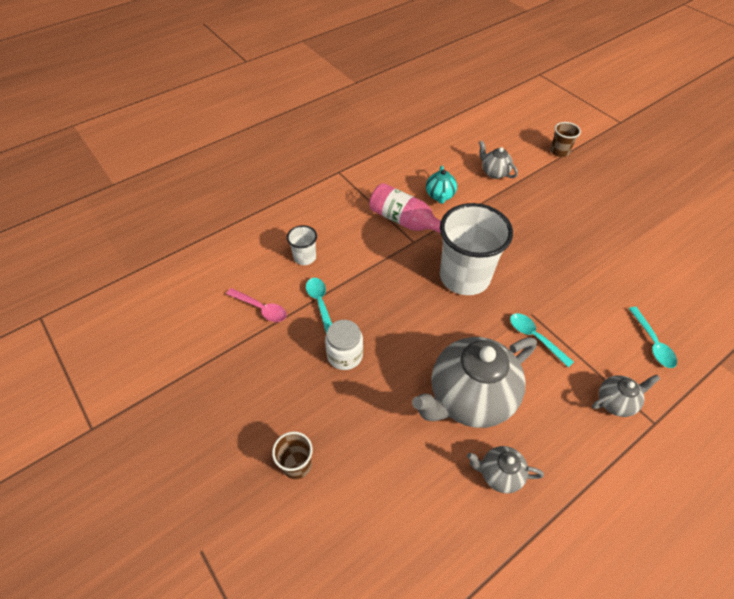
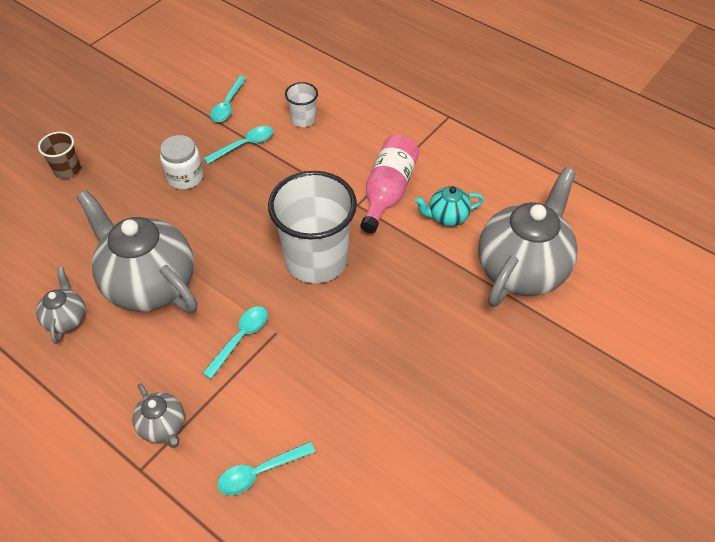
camera: 75 degrees right, 0 degrees up
pink spoon [226,288,287,322] -> turquoise spoon [210,76,247,122]
grey teapot [479,141,518,179] -> grey teapot [478,167,578,307], size x2.15
brown cup [550,122,581,157] -> none

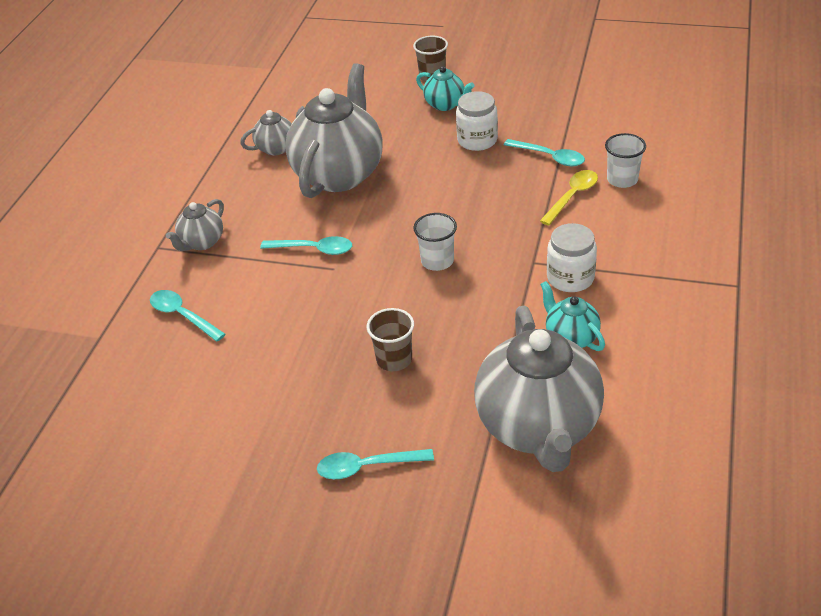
camera: 70 degrees right, 10 degrees down
turquoise spoon [210,76,247,122] -> turquoise spoon moved to [317,449,434,479]
white cup [268,171,357,283] -> white cup [413,213,457,271], size x0.46
pink bottle [360,135,419,233] -> white jar [547,223,597,292]
grey teapot [478,167,578,307] -> grey teapot turned 75 degrees clockwise [474,306,604,472]
none -> brown cup [367,308,414,371]
none -> turquoise teapot [416,66,475,111]
none -> yellow spoon [540,170,598,226]

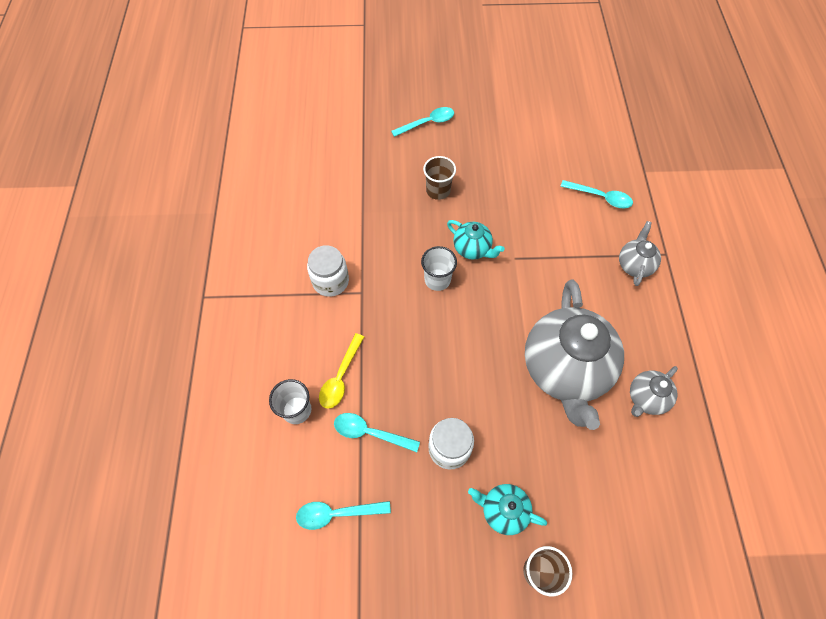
camera: 160 degrees right, 20 degrees up
turquoise spoon [260,236,352,255] -> turquoise spoon moved to [296,501,391,530]
grey teapot [474,306,604,472] -> none
turquoise teapot [540,281,605,351] -> turquoise teapot moved to [447,220,505,259]

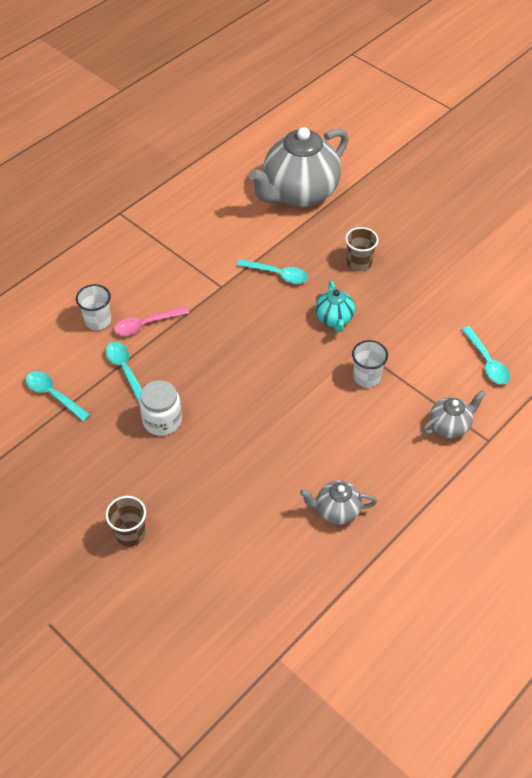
camera: 45 degrees right, 10 degrees down
white jar [307,245,349,297] -> none
yellow spoon [319,333,364,409] -> pink spoon [114,307,189,336]
turquoise spoon [391,107,454,137] -> turquoise spoon moved to [237,259,308,284]
white cup [421,246,457,291] -> white cup moved to [352,340,388,387]
turquoise teapot [468,484,547,535] -> none
grey teapot [525,280,624,430] -> grey teapot moved to [248,127,349,207]

